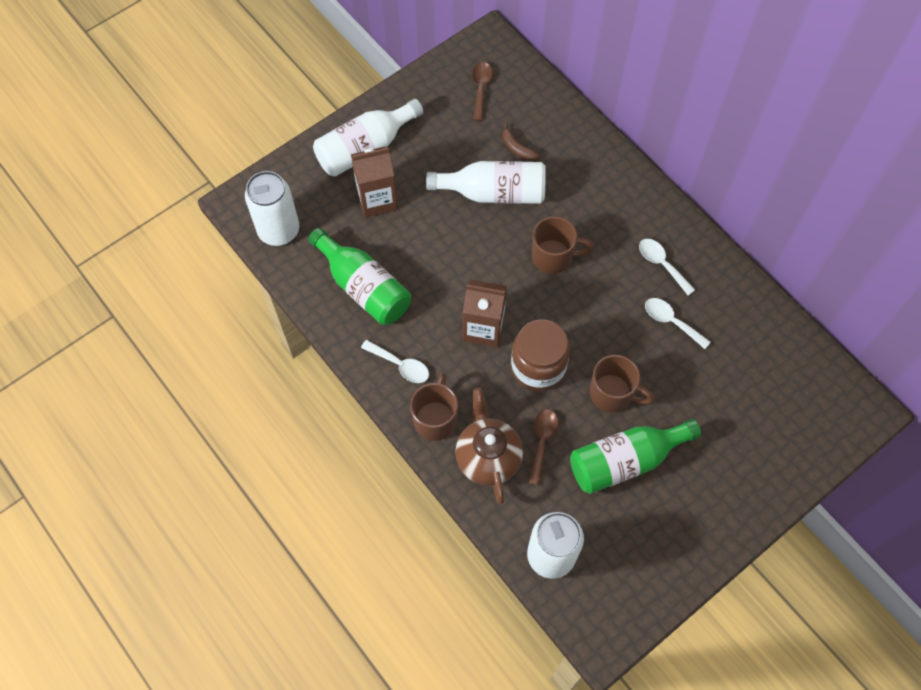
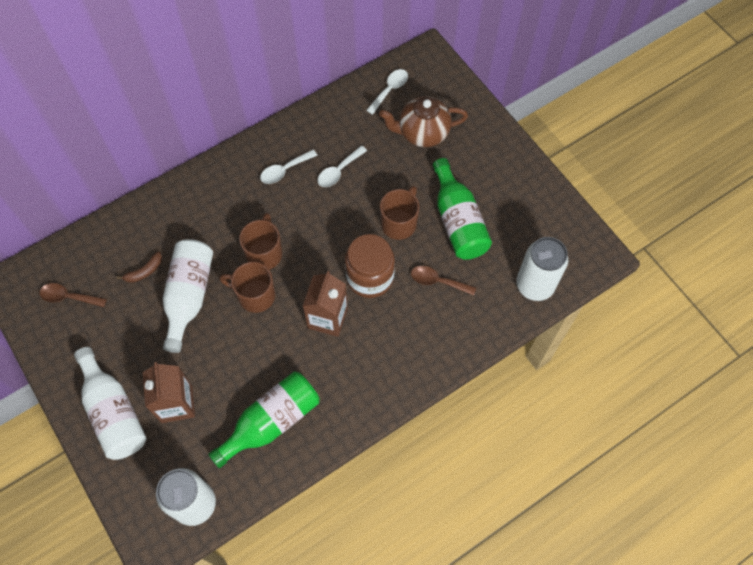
camera: 85 degrees left, 0 degrees up
white spoon [361,340,429,383] -> white spoon moved to [366,69,408,115]
brown mug [410,373,458,441] -> brown mug moved to [219,262,275,313]
brown teapot [455,388,523,504] -> brown teapot moved to [379,96,468,147]

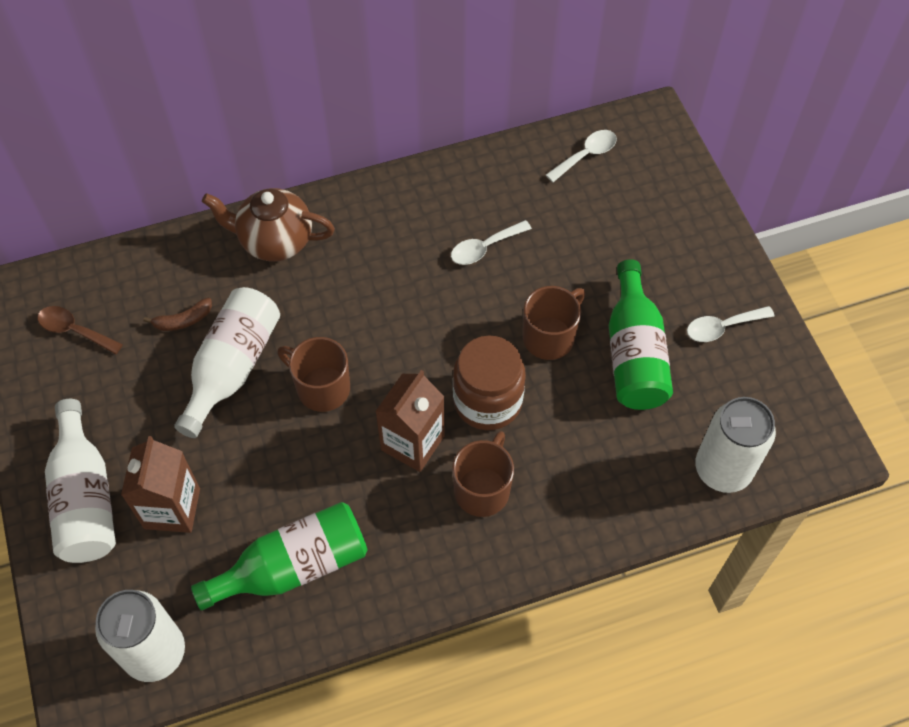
camera: 15 degrees right, 5 degrees down
brown mug [239,213,282,270] -> brown mug moved to [452,431,514,517]
white spoon [260,150,317,184] -> white spoon moved to [687,306,774,342]
brown teapot [379,96,468,147] -> brown teapot moved to [202,188,335,262]
brown spoon [411,266,476,295] -> none

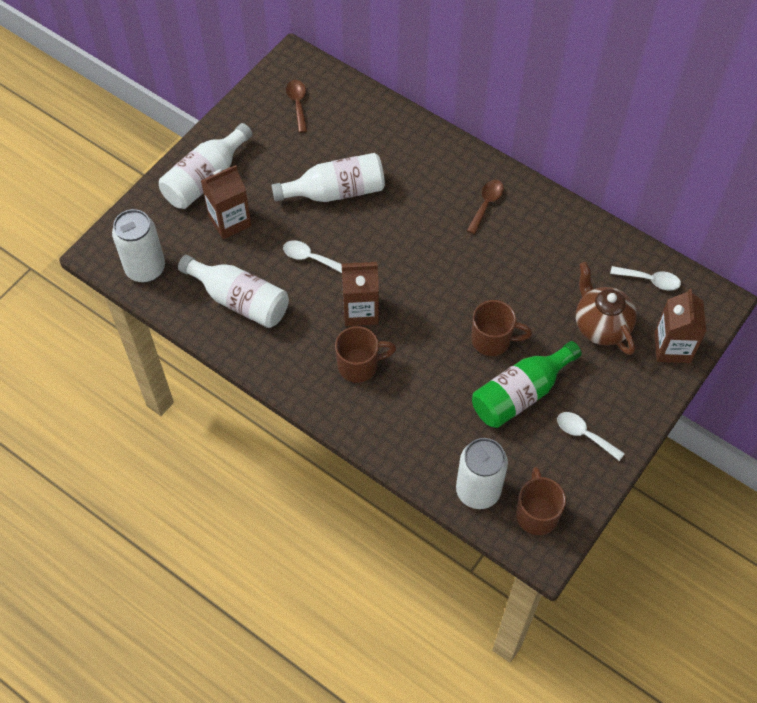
camera: 55 degrees right, 0 degrees up
brown banana [143,298,212,331] -> none
green bottle [191,502,367,611] -> white bottle [178,255,289,328]
brown teapot [202,188,335,262] -> brown teapot moved to [576,262,637,355]
brown mug [277,337,350,412] -> brown mug moved to [516,467,566,535]
white spoon [451,220,532,265] -> white spoon moved to [283,240,342,273]
brown jar [453,335,526,430] -> none
none -> brown spoon [467,180,504,234]
none -> brown carton [654,288,707,363]

